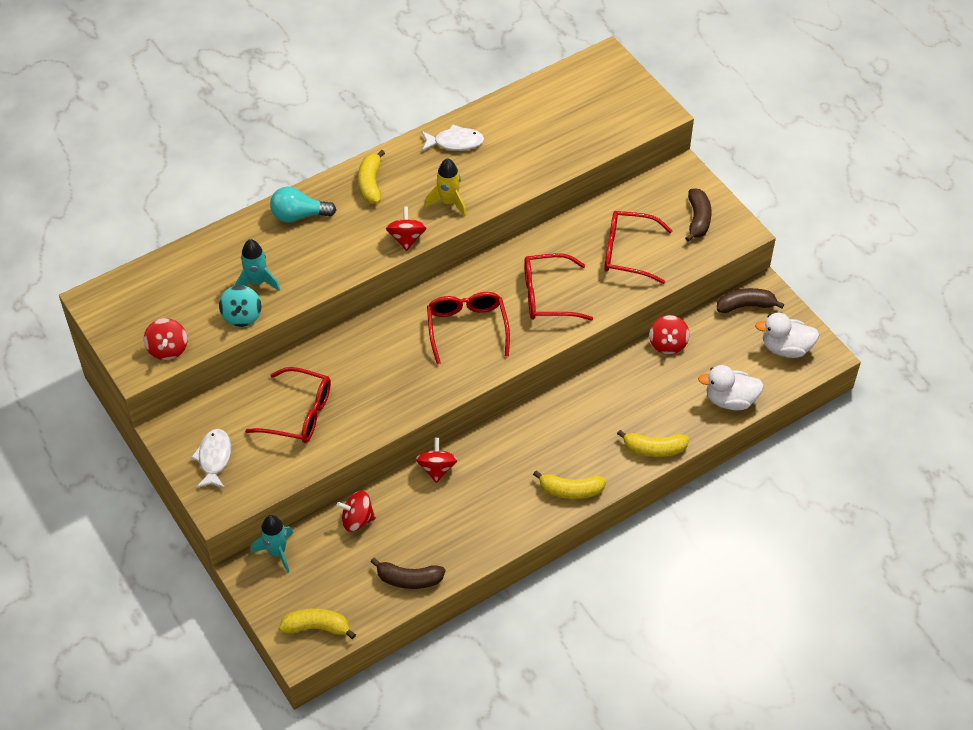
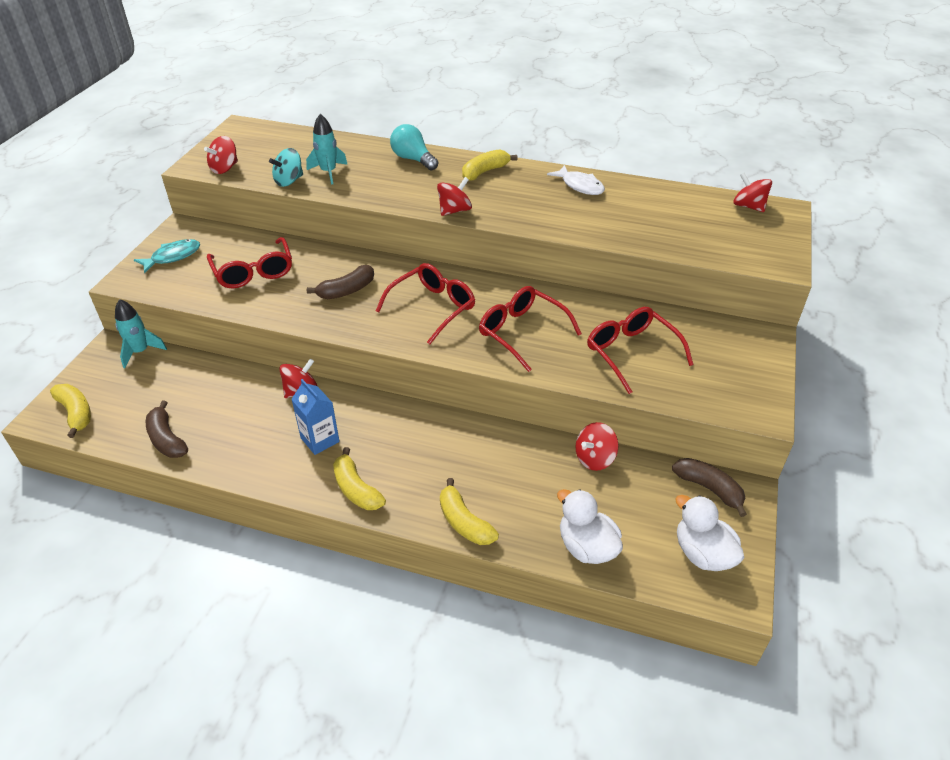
camera: 50 degrees right, 10 degrees down
white fish [191,429,231,488] -> turquoise fish [134,239,200,274]
red spinning top [337,491,376,532] -> red spinning top moved to [733,173,772,212]
yellow rocket [425,158,466,216] -> none
brown banana [685,188,712,242] -> brown banana moved to [307,265,374,299]
none -> blue carton [291,379,340,455]

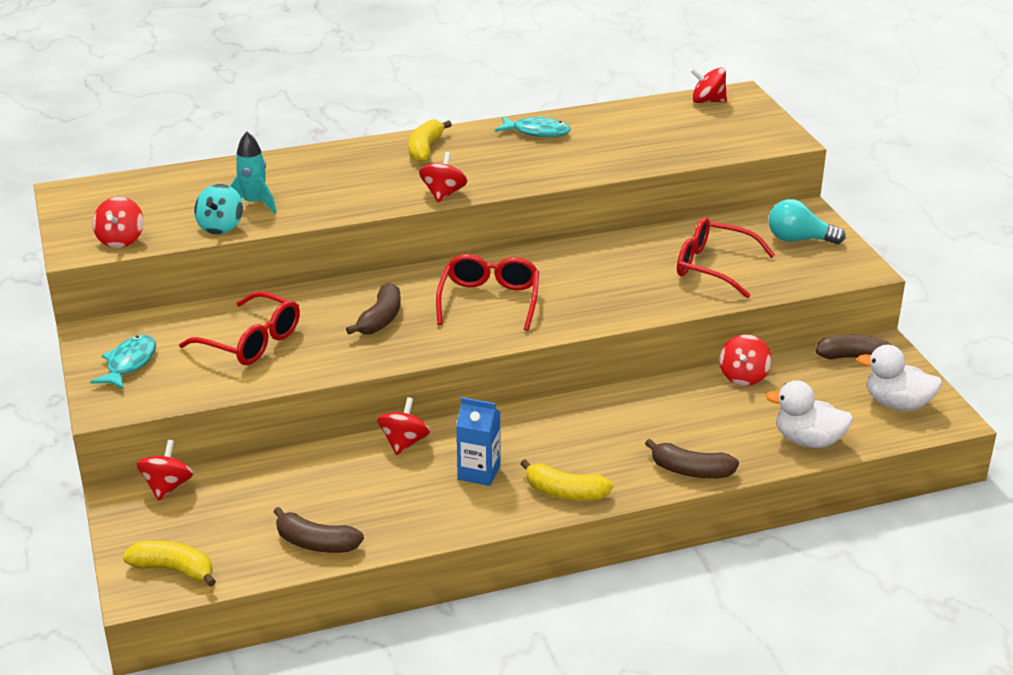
camera: 35 degrees left, 10 degrees down
turquoise rocket [115,299,167,368] -> red spinning top [136,440,194,501]
turquoise light bulb [390,124,438,171] -> turquoise light bulb moved to [769,199,846,244]
yellow banana [440,478,499,545] -> brown banana [645,439,739,478]
red glasses [479,286,582,372] -> none
white fish [547,165,605,195] -> turquoise fish [495,116,571,137]

